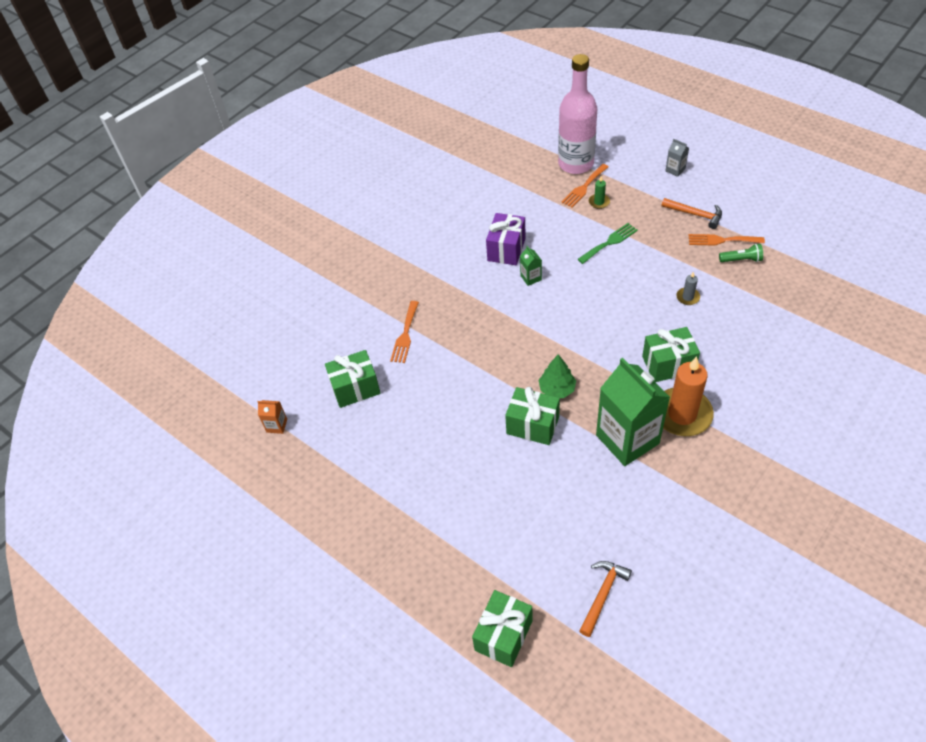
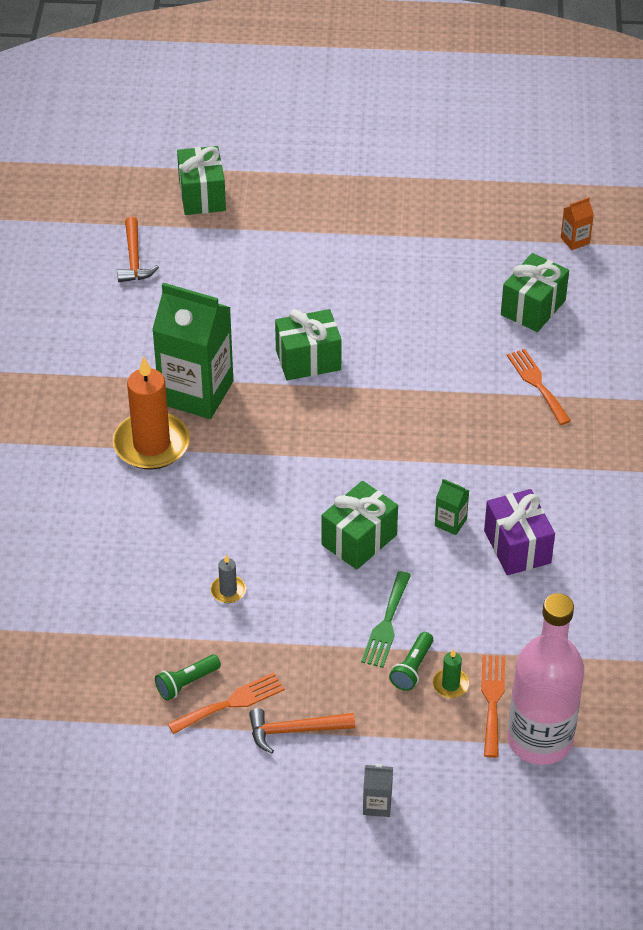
camera: 140 degrees right, 5 degrees down
green tree [538,354,576,398] -> none
green gift [642,327,700,382] -> green gift moved to [321,481,398,570]
none -> green flashlight [389,632,433,691]

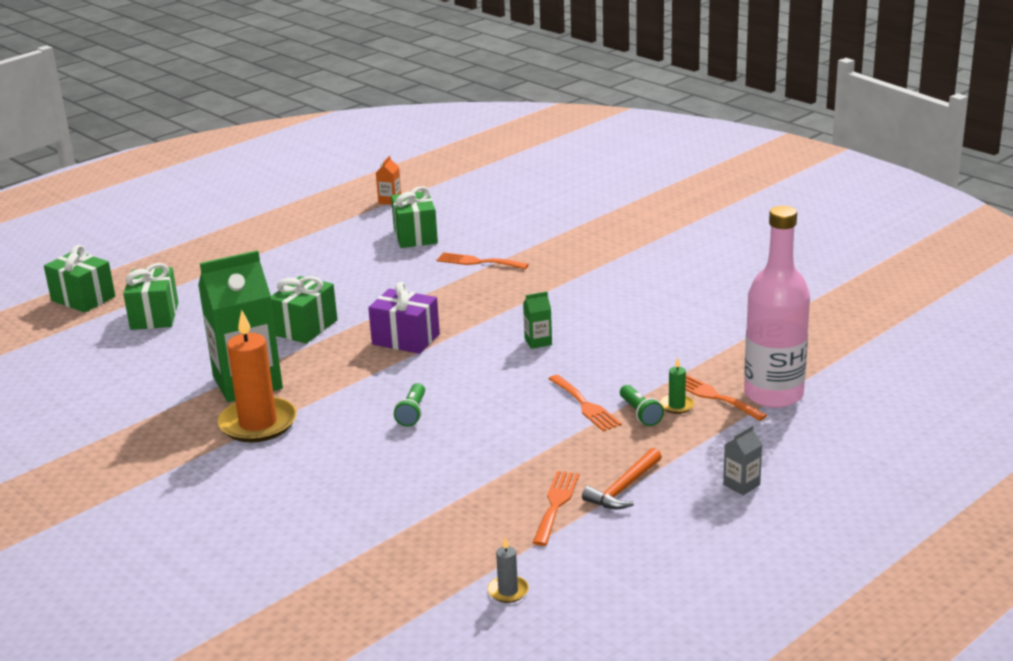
camera: 45 degrees left, 20 degrees down
orange hammer [117,217,159,282] -> none
green flashlight [155,655,221,700] -> green flashlight moved to [394,383,425,427]
grey candle [211,554,246,603] -> grey candle moved to [487,537,529,603]
green gift [321,481,398,570] -> green gift moved to [123,263,178,330]
green fork [361,571,411,668] -> orange fork [549,375,622,432]
purple gift [484,489,555,575] -> purple gift moved to [368,282,440,354]

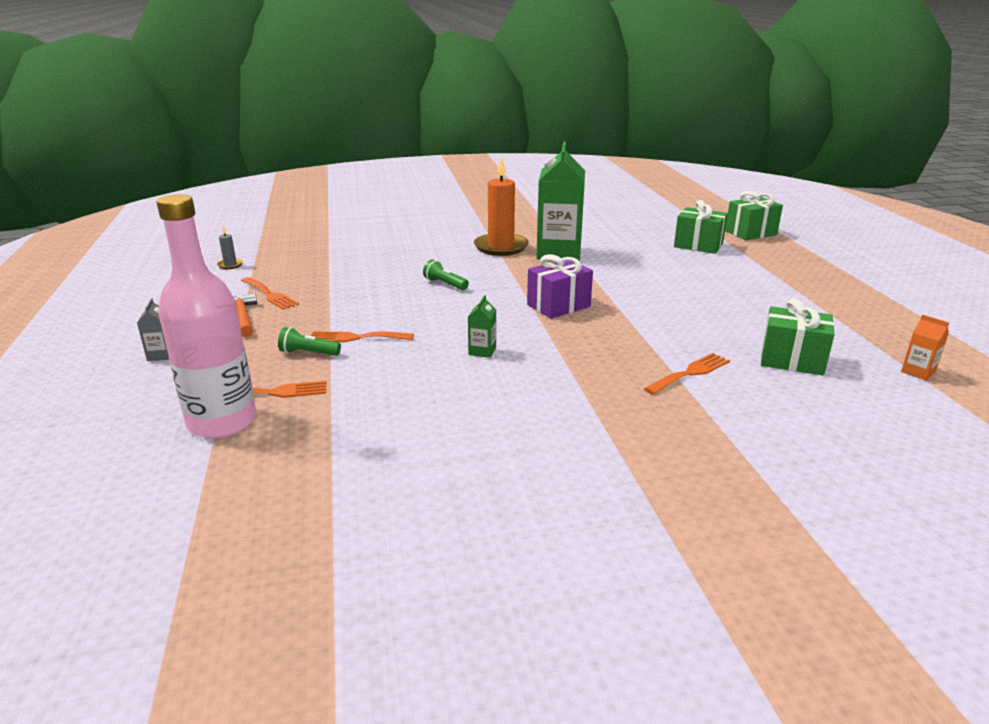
camera: 120 degrees right, 0 degrees up
green gift [271,276,338,344] -> none
green candle [660,357,694,414] -> none

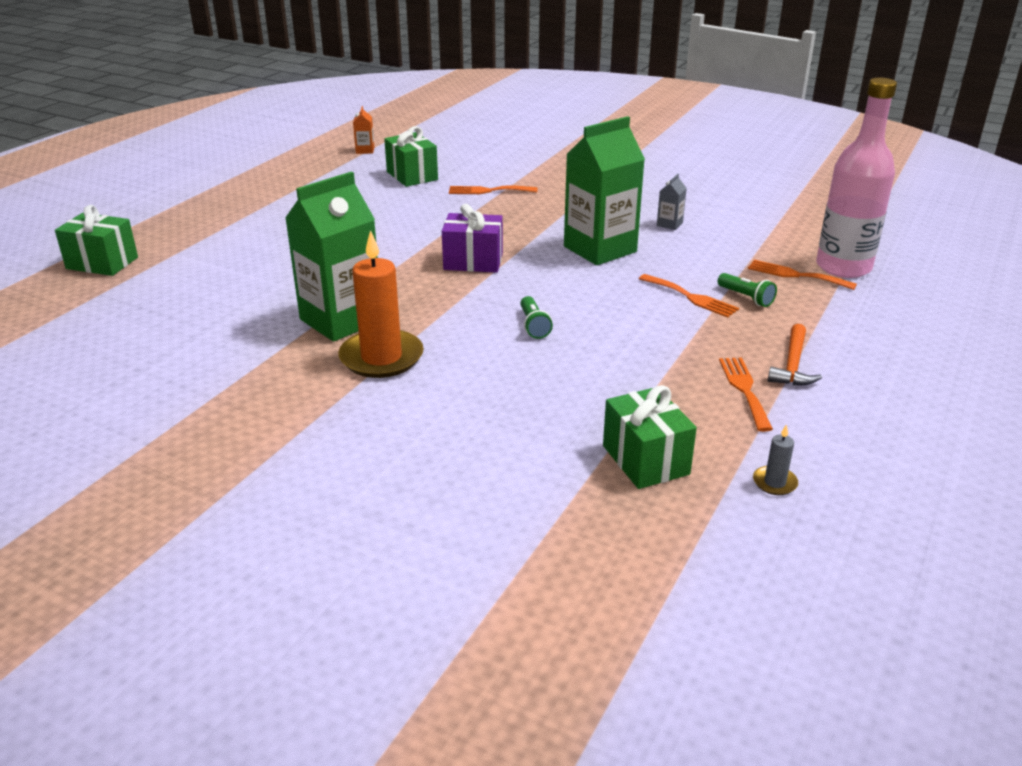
camera: 140 degrees left, 5 degrees up
grey carton [137,298,169,361] -> grey carton moved to [657,174,687,230]
green carton [468,295,496,358] -> green carton [564,116,645,265], size x2.48
green gift [674,200,728,254] -> green gift moved to [603,385,697,489]

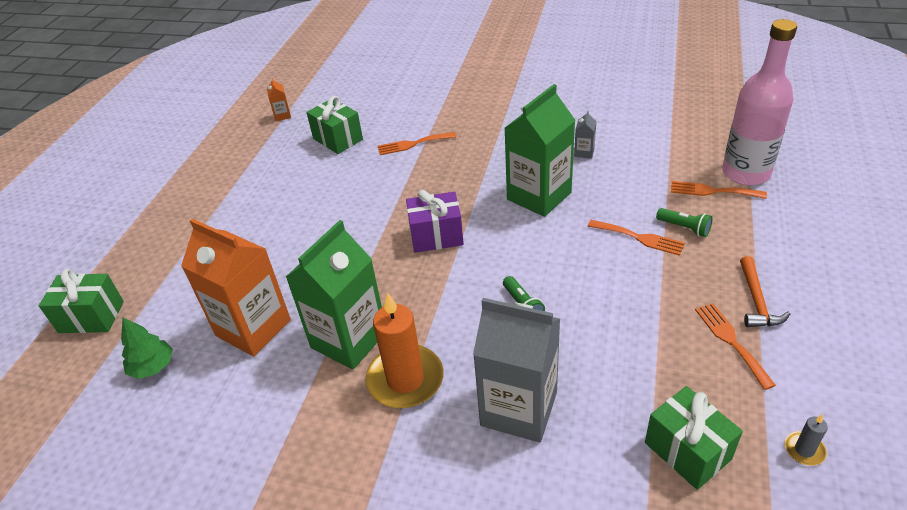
camera: 10 degrees left, 10 degrees up
none -> green tree [121,317,173,379]
none -> orange carton [181,219,291,356]
none -> grey carton [473,298,560,442]

